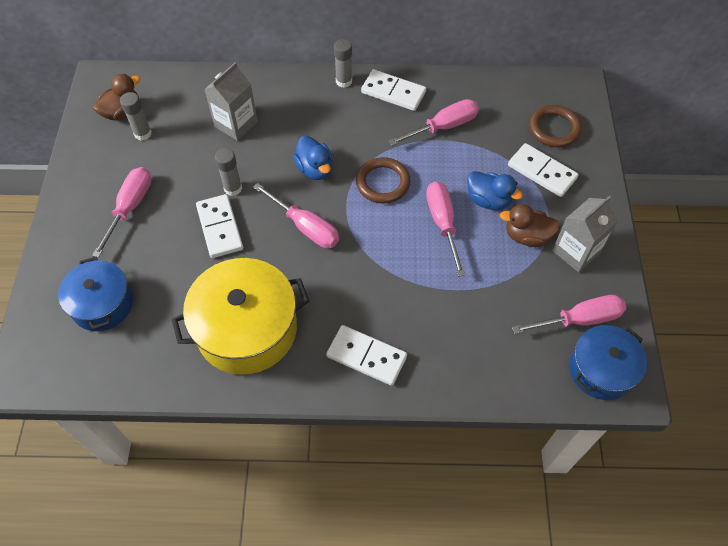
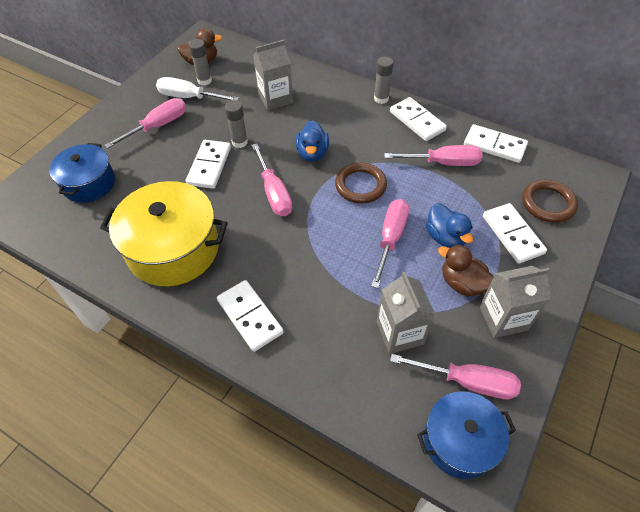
camera: 30 degrees right, 5 degrees down
none -> white screwdriver [156,77,239,101]
none -> grey carton [377,272,435,354]
none -> white domino [464,124,528,163]

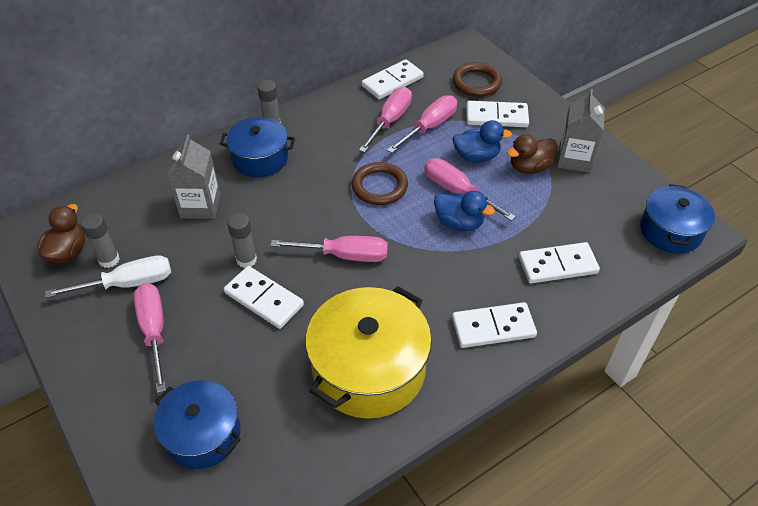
camera: 65 degrees left, 5 degrees down
white screwdriver [156,77,239,101] -> white screwdriver turned 150 degrees counterclockwise [45,255,171,298]
blue duck [295,120,329,162] -> blue duck moved to [434,191,495,231]
grey carton [377,272,435,354] -> none
white domino [390,97,447,141] -> white domino moved to [519,242,600,283]
pink screwdriver [390,354,521,399] -> pink screwdriver moved to [387,95,457,153]
none -> blue pot [220,117,295,177]

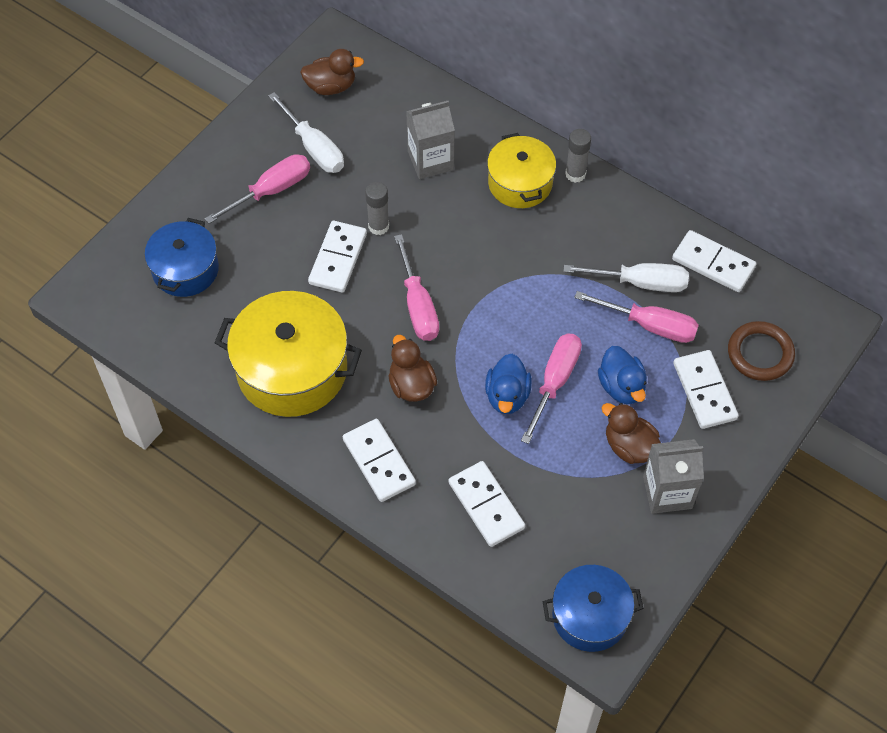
camera: 70 degrees right, 10 degrees up
grey glue stick [81,213,120,268] -> none
blue pot [220,117,295,177] -> yellow pot [487,133,556,208]
brown ring [351,162,408,205] -> none
pink screwdriver [359,87,412,153] -> white screwdriver [563,263,689,292]
none -> brown duck [388,335,437,402]

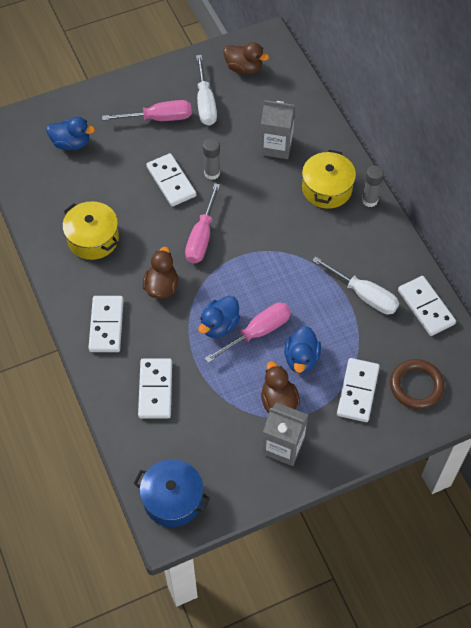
camera: 30 degrees right, 0 degrees up
blue pot [145,218,219,297] -> blue duck [46,117,95,150]
yellow pot [215,291,362,417] -> yellow pot [62,201,119,260], size x0.63
white domino [308,221,367,293] -> white domino turned 75 degrees counterclockwise [146,153,196,207]
pink screwdriver [574,291,699,343] -> none

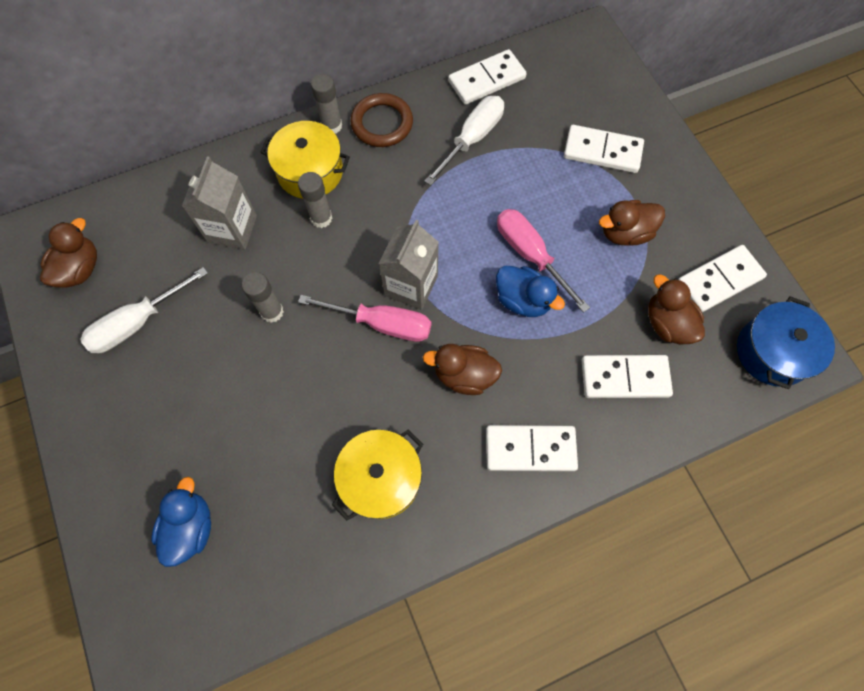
camera: 90 degrees left, 10 degrees up
pink screwdriver [102,100,192,121] -> none
white domino [146,153,196,207] -> white domino moved to [678,245,767,312]
white screwdriver [196,55,217,126] -> white screwdriver turned 150 degrees clockwise [81,267,208,353]
grey carton [262,402,308,466] -> grey carton moved to [379,220,439,310]
blue duck [284,326,321,373] -> none
brown ring [390,359,445,409] -> brown ring moved to [350,93,413,147]
none -> grey glue stick [298,172,332,228]
none -> brown duck [648,274,705,344]

